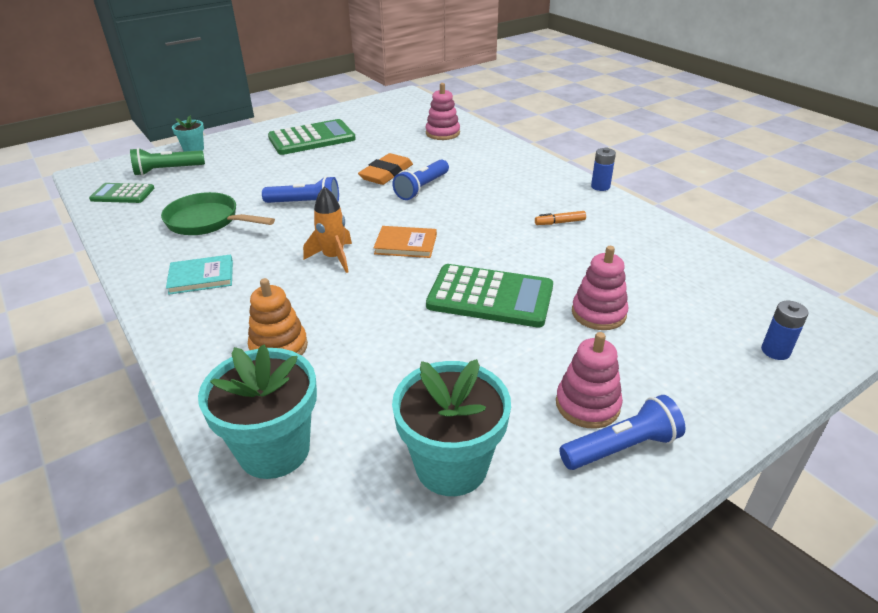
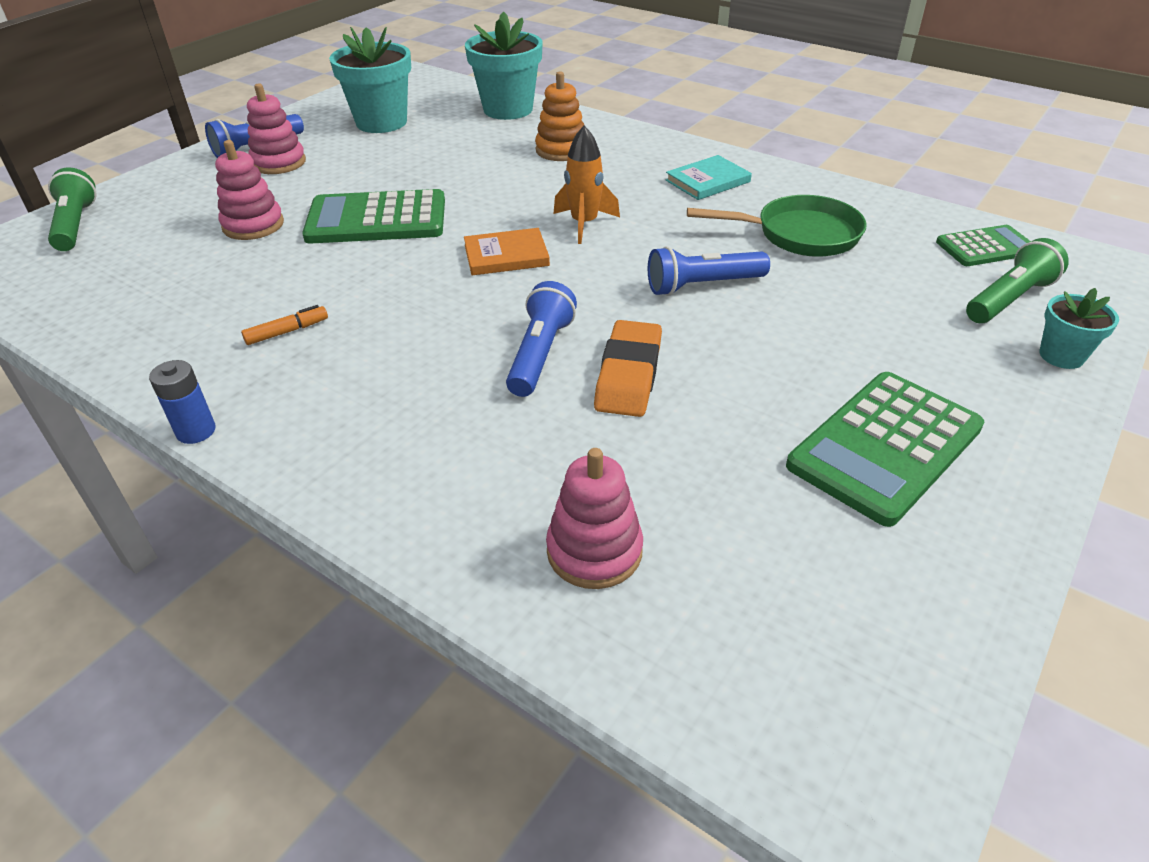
camera: 160 degrees right, 5 degrees up
blue battery [761,301,809,360] -> green flashlight [48,168,96,251]

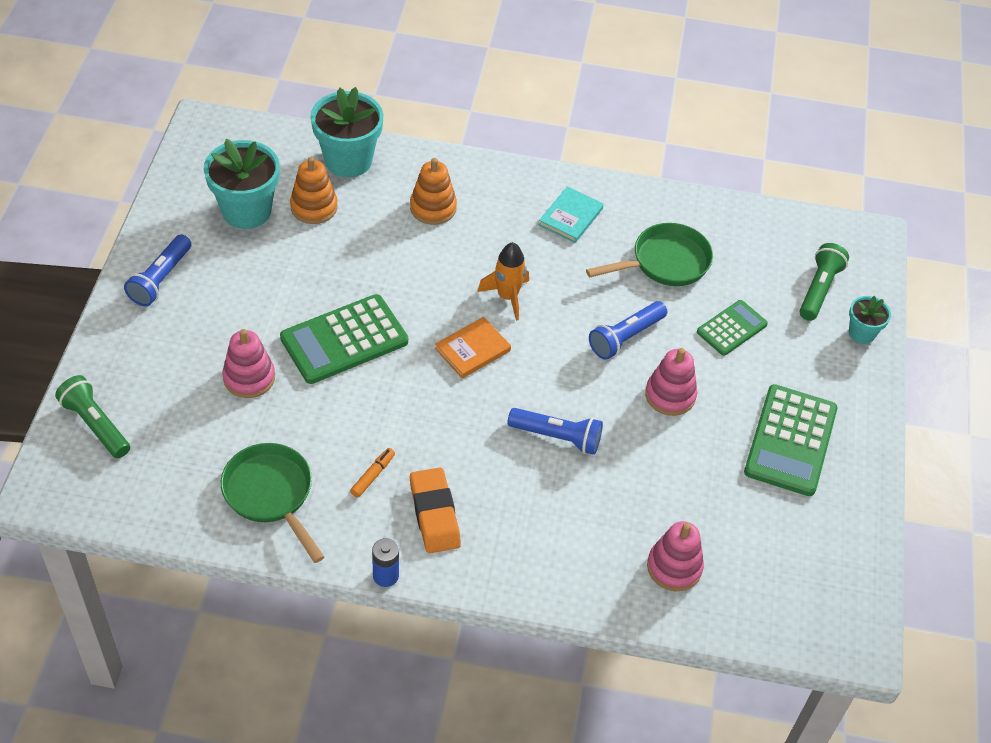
camera: 30 degrees left, 10 degrees up
pink stacking toy [247,83,306,174] -> pink stacking toy moved to [645,348,697,416]
blue flashlight [506,281,577,397] -> blue flashlight turned 120 degrees clockwise [507,408,603,455]
orange eraser [594,320,662,417] -> orange eraser moved to [410,468,461,553]
green calculator [936,225,1031,266] -> green calculator moved to [697,300,768,356]
none -> green pan [221,443,324,563]
none -> orange stacking toy [290,157,338,224]

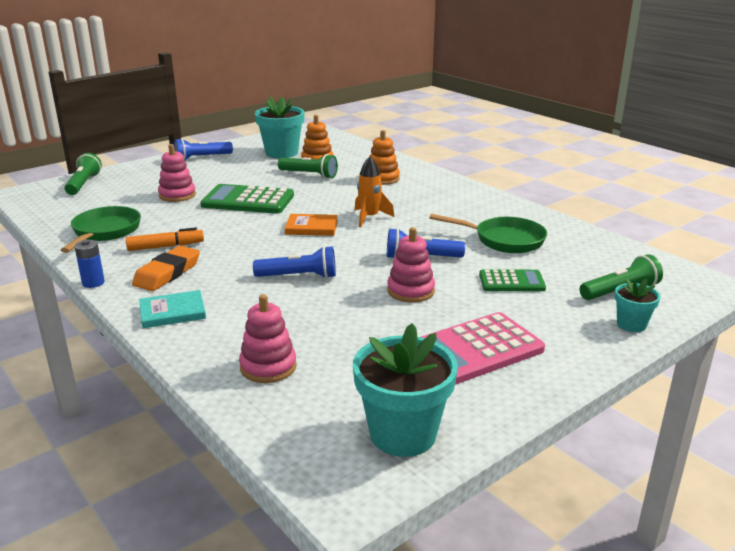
camera: 45 degrees right, 25 degrees down
turquoise flower pot [310,87,384,177] -> turquoise flower pot moved to [353,323,458,457]
orange marker [350,448,395,497] -> orange marker [126,227,204,251], size x1.52
blue flashlight [507,408,603,455] -> blue flashlight turned 60 degrees counterclockwise [253,246,336,278]
turquoise book [539,186,604,243] -> turquoise book moved to [139,290,206,328]
green calculator [744,384,838,496] -> pink calculator [421,312,545,385]
none -> green flashlight [278,154,338,179]

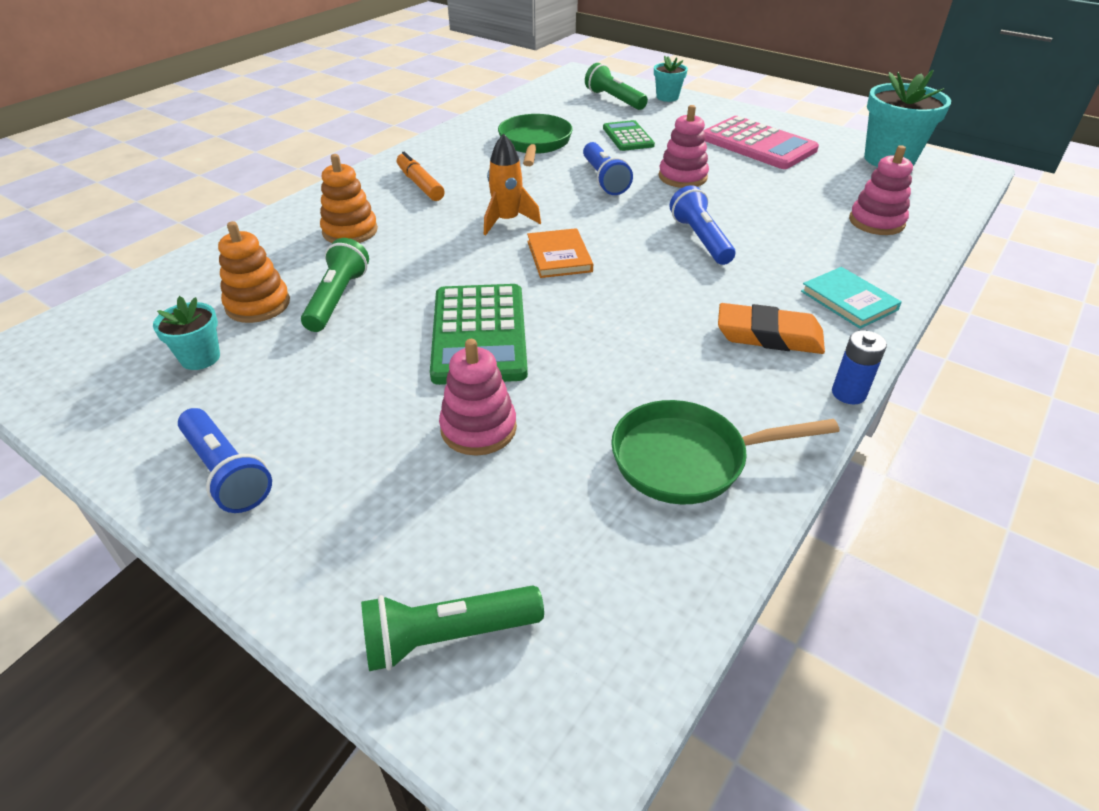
camera: 105 degrees left, 15 degrees up
orange marker [126,227,204,251] -> orange marker moved to [397,152,445,201]
turquoise flower pot [255,95,305,158] -> turquoise flower pot [153,296,220,370], size x0.53

